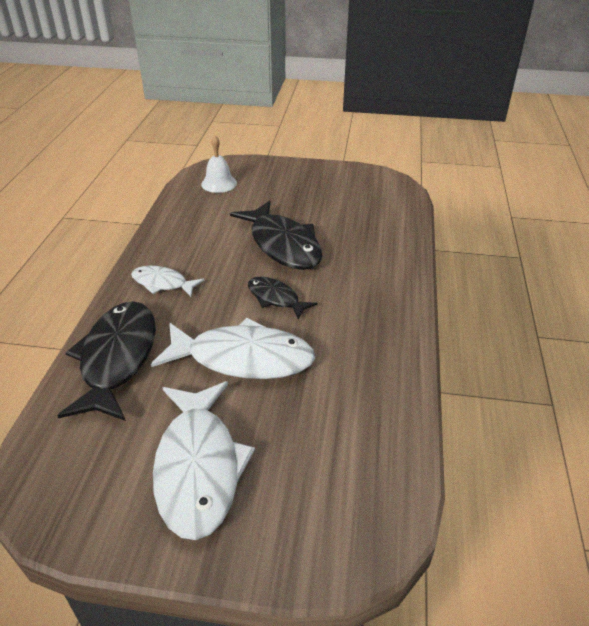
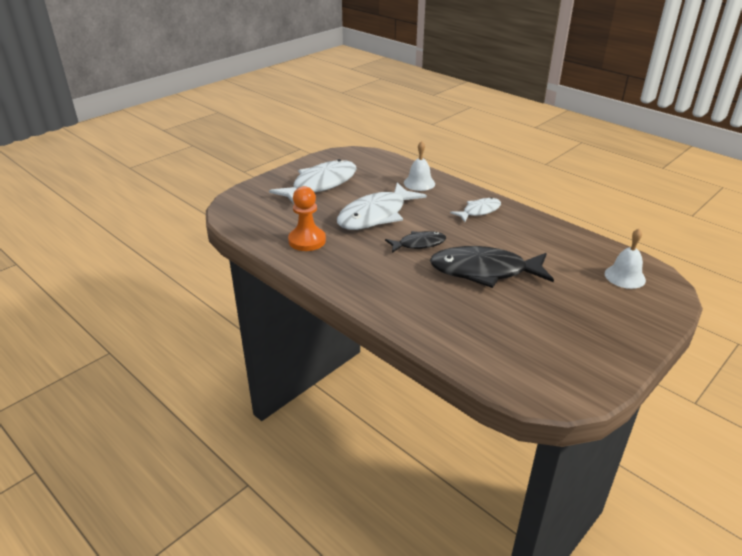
camera: 125 degrees right, 5 degrees down
black fish [57,301,156,421] -> white bell [404,141,435,191]
white fish [153,381,255,540] -> white fish turned 105 degrees clockwise [269,159,357,204]
none -> orange pawn [288,186,326,251]

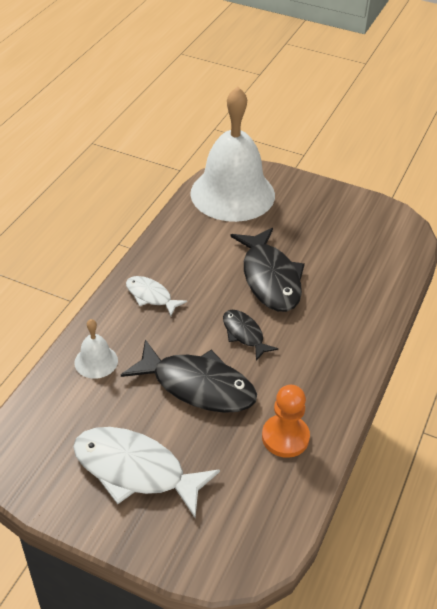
camera: 110 degrees left, 10 degrees up
white fish [337,182,427,230] -> black fish [121,339,257,413]
white bell [605,229,646,289] -> white bell [190,87,275,222], size x2.40

